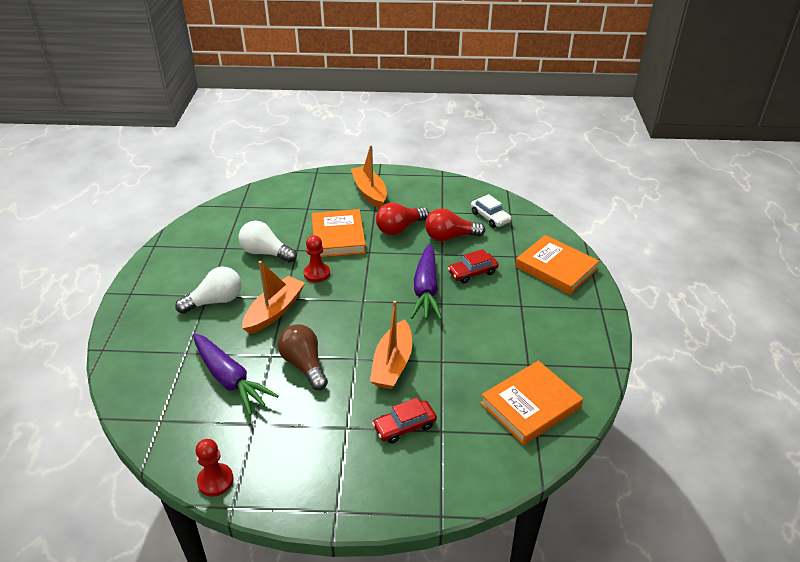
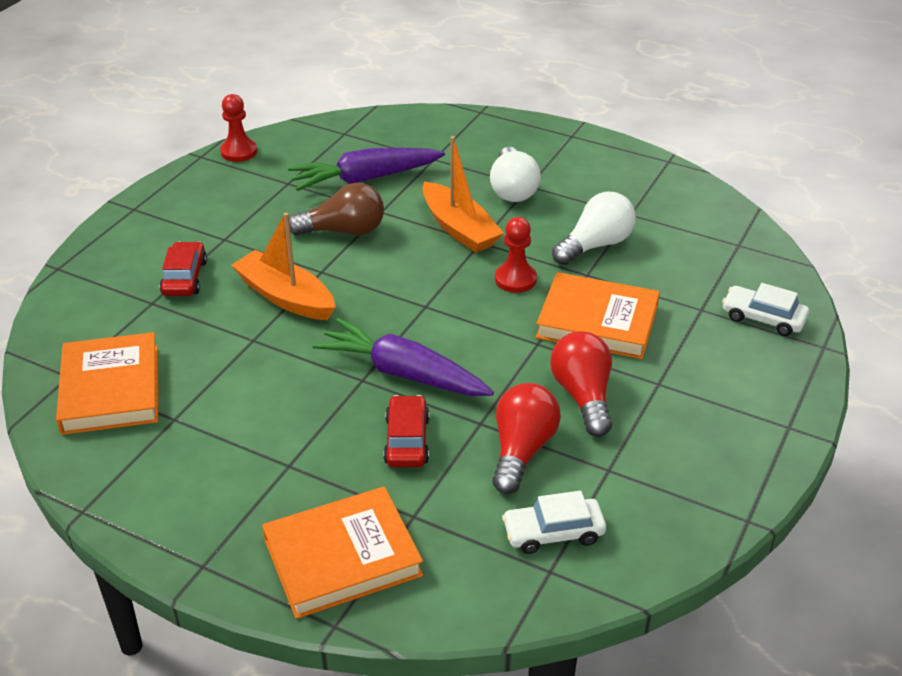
camera: 115 degrees right, 0 degrees up
orange boat [351,145,387,208] -> none
none -> white car [722,283,809,336]

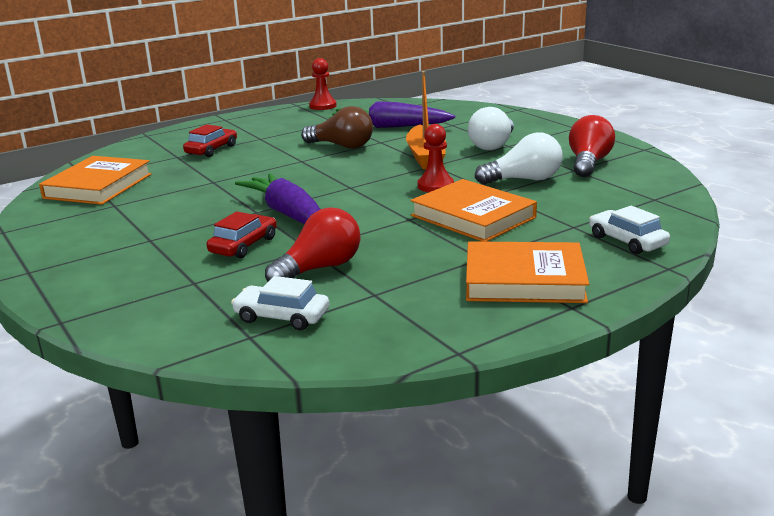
camera: 30 degrees right, 15 degrees down
orange boat [231,213,336,320] -> none
orange book [262,486,423,619] -> orange book moved to [466,241,589,303]
red light bulb [550,331,612,437] -> red light bulb moved to [569,115,615,177]

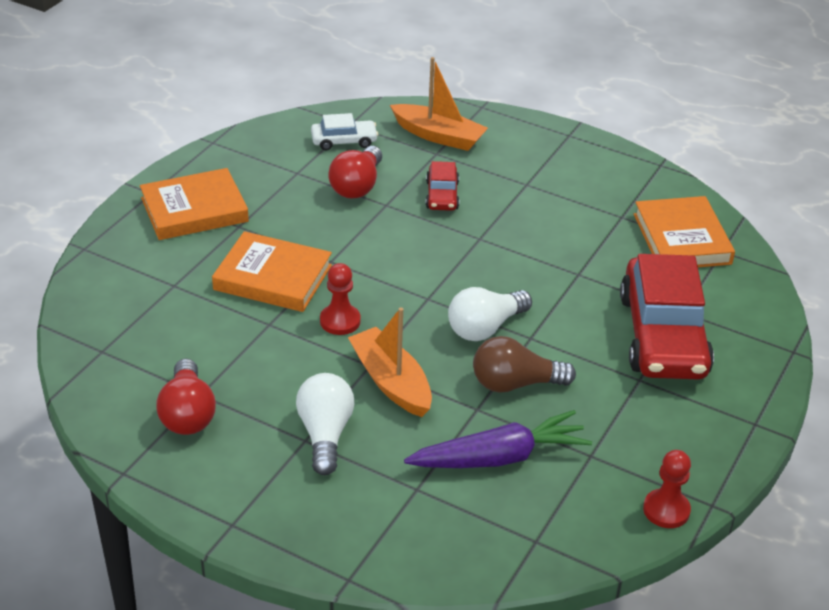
camera: 150 degrees right, 15 degrees up
red car [183,124,237,157] -> red car [620,254,714,379], size x2.14
purple carrot [235,173,320,224] -> none
white light bulb [475,133,562,185] -> white light bulb moved to [448,287,532,341]
white car [589,206,670,254] -> none
none -> orange boat [390,57,488,151]

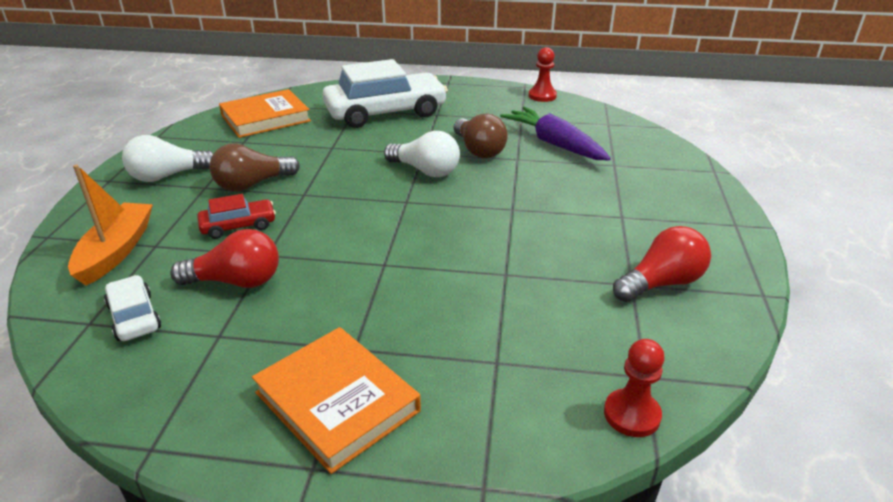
camera: 110 degrees left, 5 degrees down
orange book [212,231,332,312] -> none
white light bulb [296,373,354,475] -> white light bulb moved to [122,135,213,182]
red pawn [320,263,361,335] -> red pawn moved to [604,339,665,437]
orange boat [348,307,432,417] -> none
red car [620,254,714,379] -> white car [322,59,448,128]
none -> brown light bulb [210,143,300,192]

